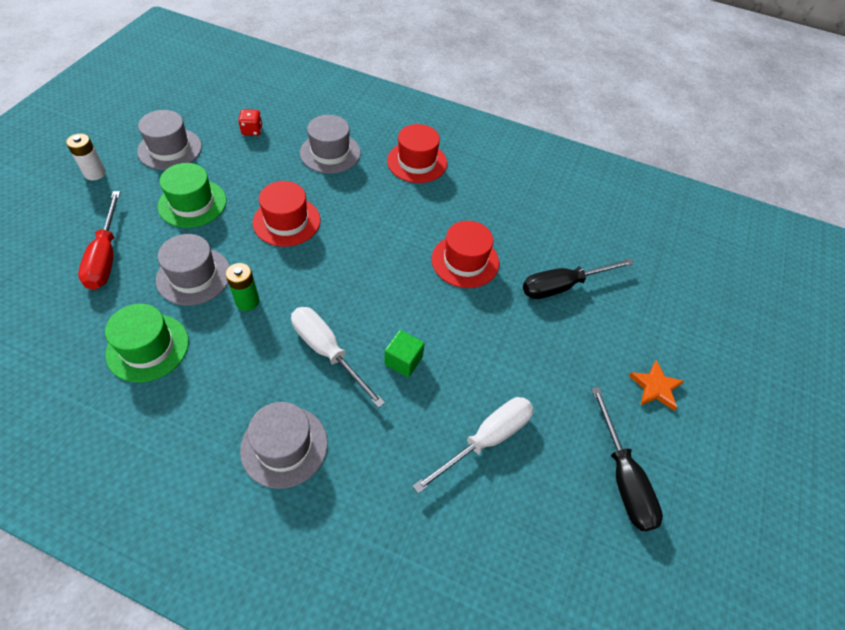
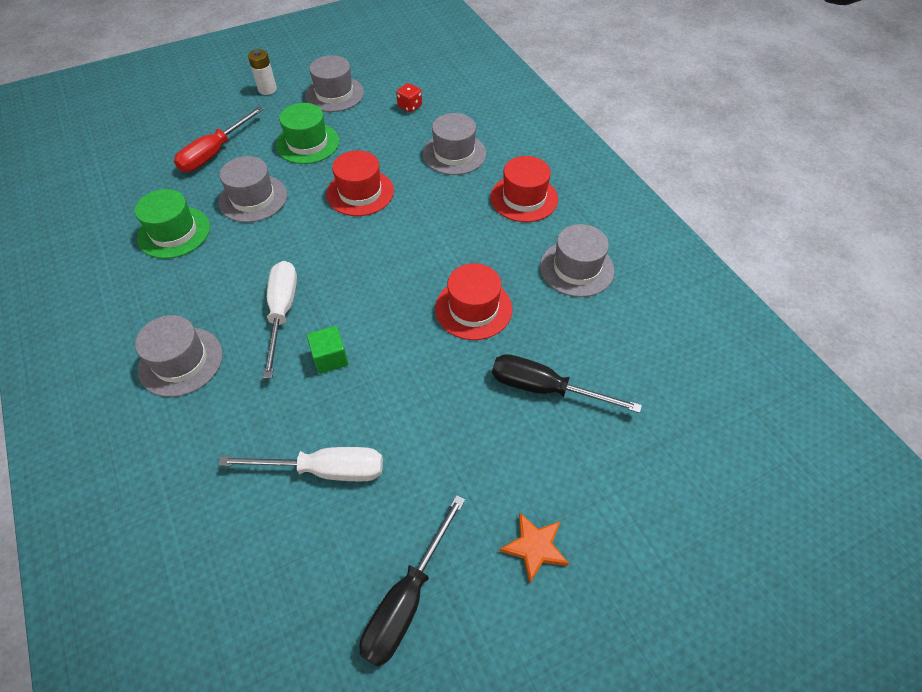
camera: 45 degrees right, 0 degrees up
green battery [226,263,259,311] -> none
none -> grey hat [540,224,614,297]

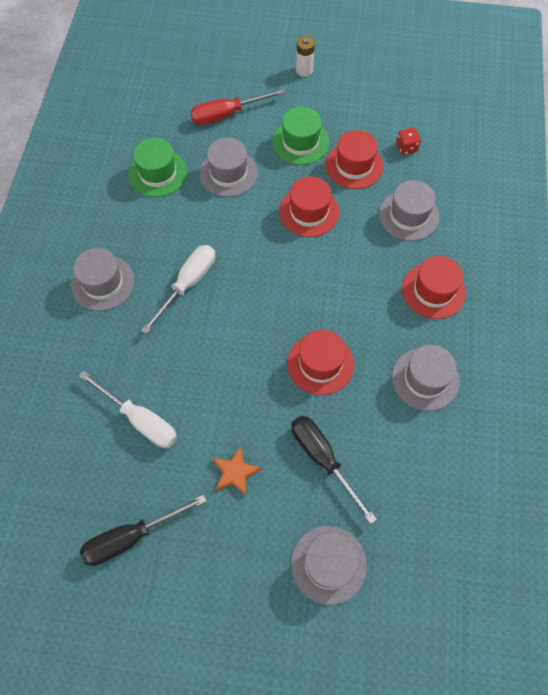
camera: 35 degrees right, 10 degrees up
grey hat [305,55,364,112] -> grey hat moved to [291,526,367,605]
green cube [307,326,348,374] -> none
orange star [500,513,569,583] -> orange star moved to [213,446,262,496]
none -> red hat [325,130,383,189]

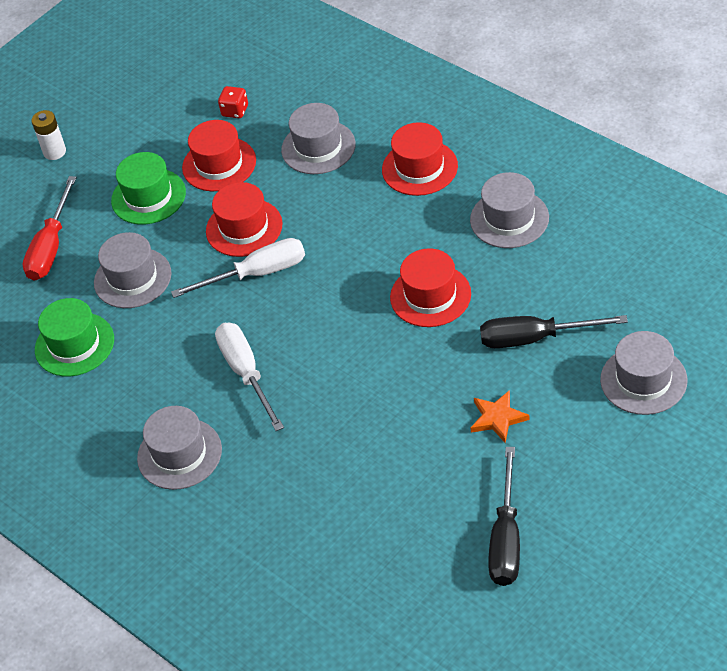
camera: 50 degrees left, 15 degrees down
white screwdriver [79,370,177,448] -> white screwdriver moved to [171,238,305,298]

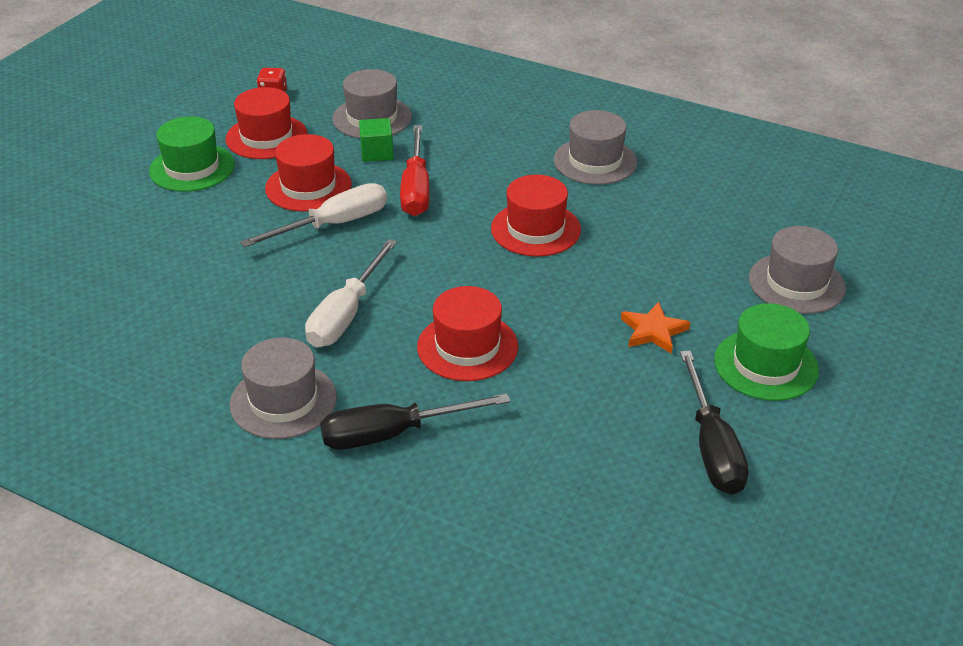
camera: 20 degrees left, 10 degrees down
red screwdriver [22,176,77,281] -> red screwdriver moved to [400,125,430,216]
white battery [32,110,66,160] -> none
green hat [35,298,114,376] -> green hat moved to [714,303,819,401]
grey hat [94,232,172,308] -> none
white screwdriver [215,322,284,431] -> white screwdriver turned 120 degrees counterclockwise [305,239,397,347]
red hat [382,122,458,196] -> red hat moved to [417,286,518,381]
black screwdriver [480,315,628,348] -> black screwdriver moved to [320,393,510,449]
none -> green cube [359,118,394,162]

